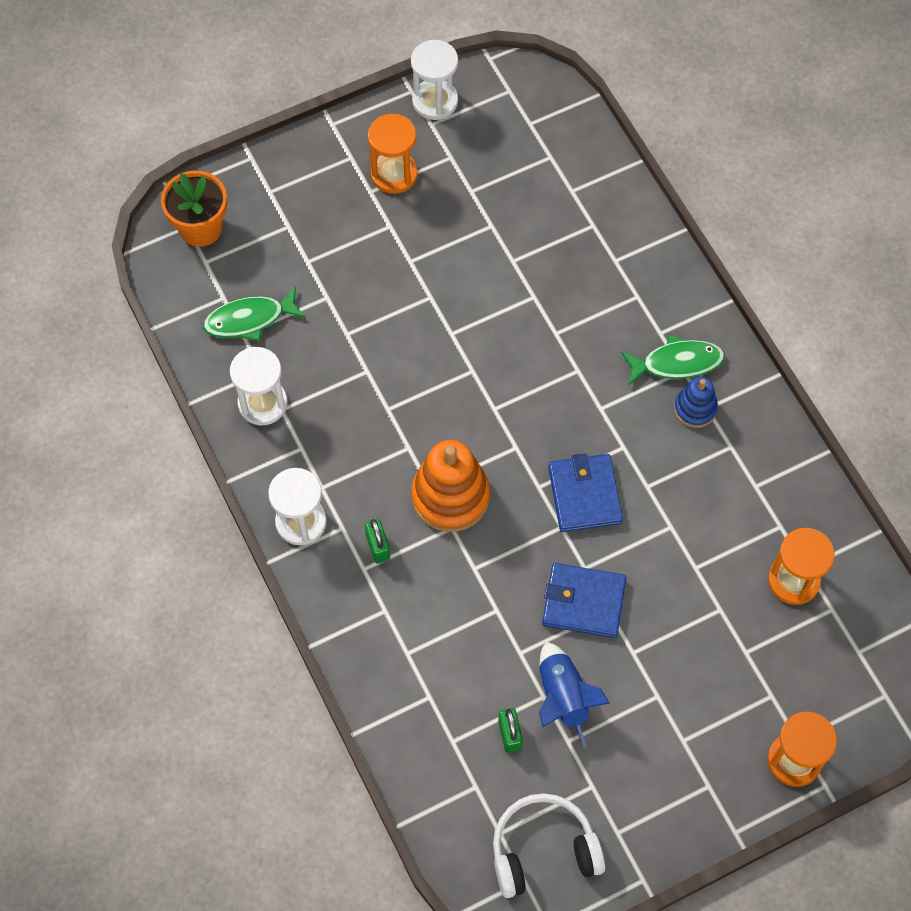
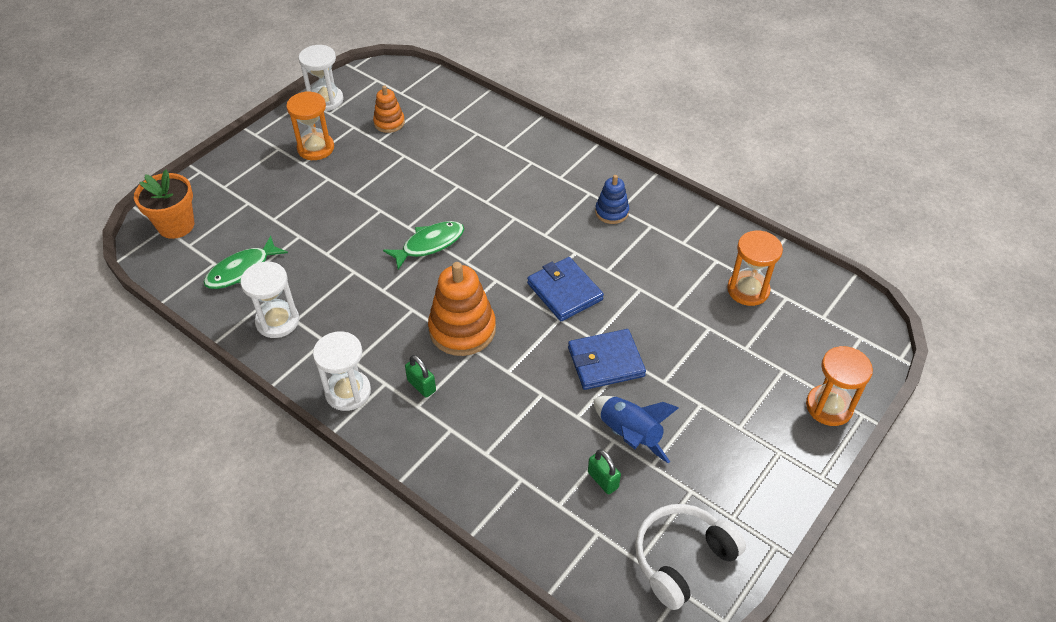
camera: 25 degrees left, 15 degrees down
green fish [621,335,725,386] -> green fish moved to [383,221,464,270]
none -> orange stacking toy [373,85,405,133]

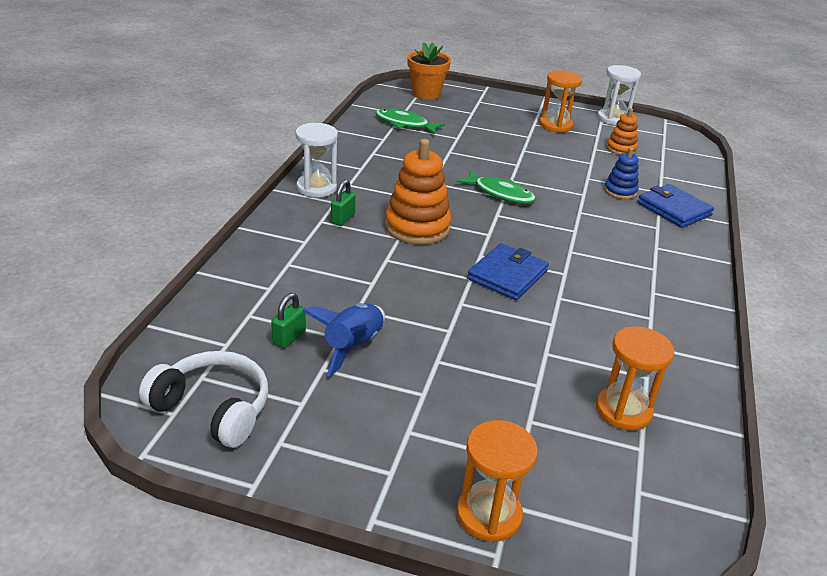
camera: 65 degrees right, 15 degrees down
white hourglass [240,262,299,338] -> none
blue wallet [568,329,646,390] -> blue wallet moved to [638,184,714,228]
blue stacking toy [595,175,629,224] -> blue stacking toy moved to [604,147,639,199]

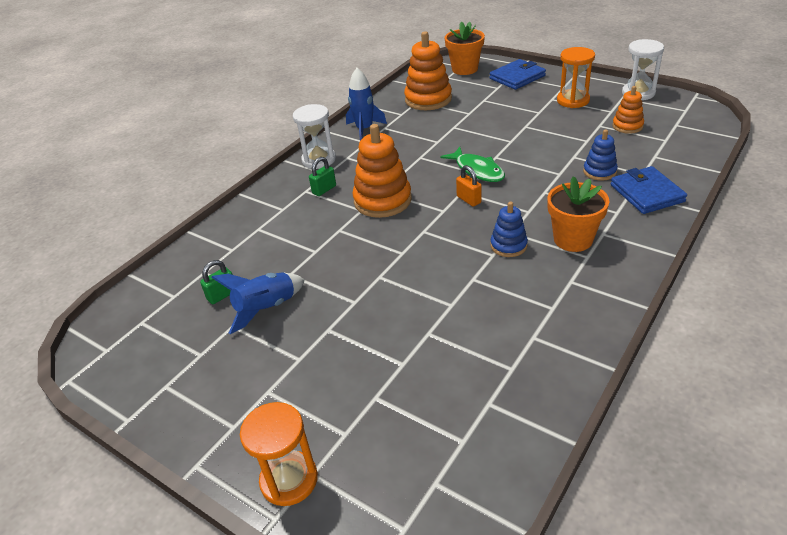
camera: 25 degrees right, 5 degrees up
white headphones [139,351,268,448] -> none
green fish [375,108,445,134] -> orange stacking toy [404,31,452,110]
blue wallet [467,243,549,300] -> blue wallet moved to [490,59,546,90]
orange hourglass [596,326,674,431] -> none
none -> blue rocket [346,68,387,141]
none -> orange padlock [456,165,482,206]
none -> blue stacking toy [491,202,528,257]
none -> orange flower pot [547,176,610,252]

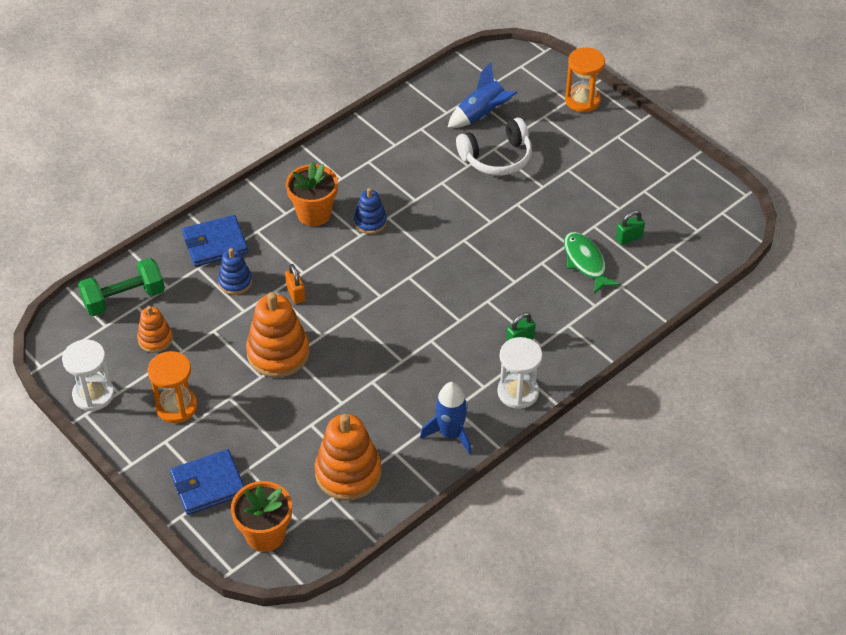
camera: 170 degrees left, 10 degrees up
blue rocket [211,273,305,334] -> blue rocket moved to [448,63,518,128]
orange stacking toy [353,124,412,218] -> orange stacking toy moved to [246,292,309,378]
green fish [440,147,505,182] -> green fish moved to [564,232,620,294]
orange padlock [456,165,482,206] -> orange padlock moved to [285,264,306,304]
blue wallet [610,166,687,214] -> blue wallet turned 75 degrees clockwise [182,215,248,267]
none -> green dumbbell [78,258,165,316]
none -> white headphones [456,118,532,175]

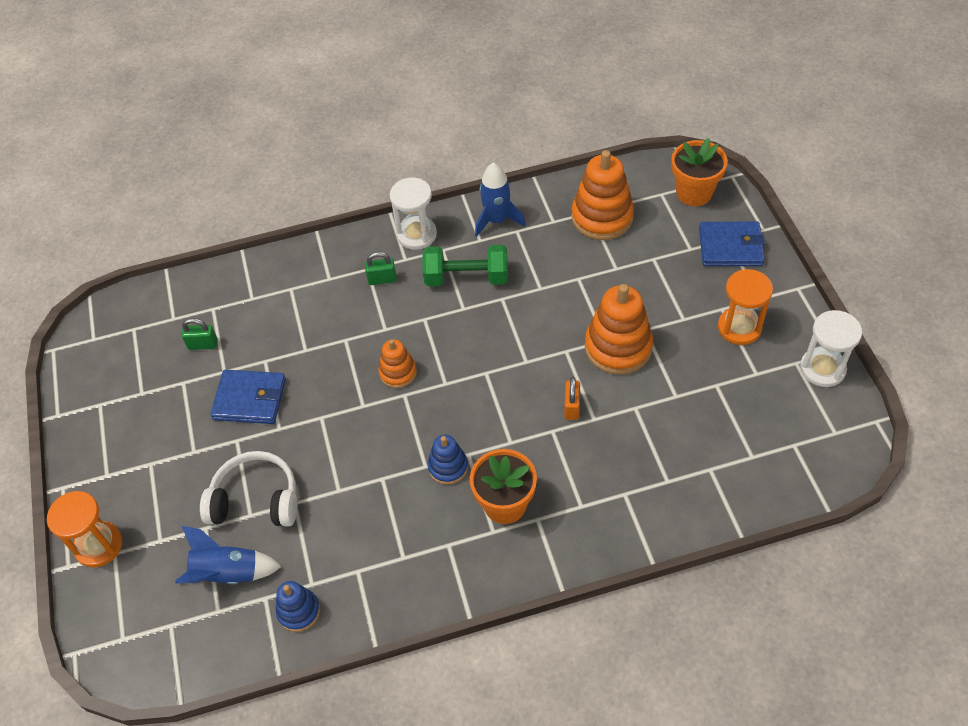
camera: 150 degrees left, 5 degrees up
green dumbbell [78,258,165,316] -> green dumbbell moved to [422,245,508,286]
orange stacking toy [137,306,173,353] -> orange stacking toy moved to [378,339,417,388]
blue wallet [182,215,248,267] -> blue wallet moved to [210,370,286,424]
blue stacking toy [218,248,252,295] -> blue stacking toy moved to [276,581,320,632]
green fish [564,232,620,294] -> none

